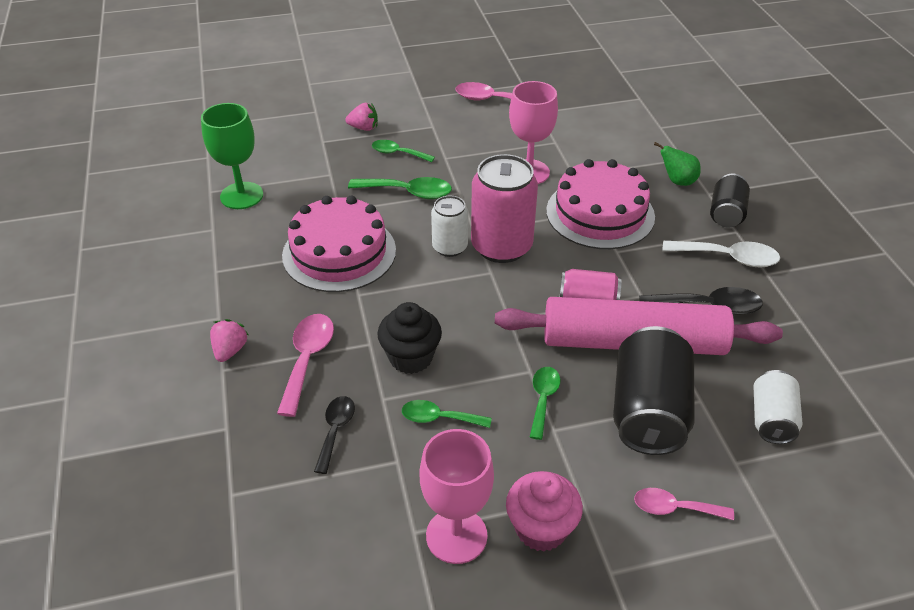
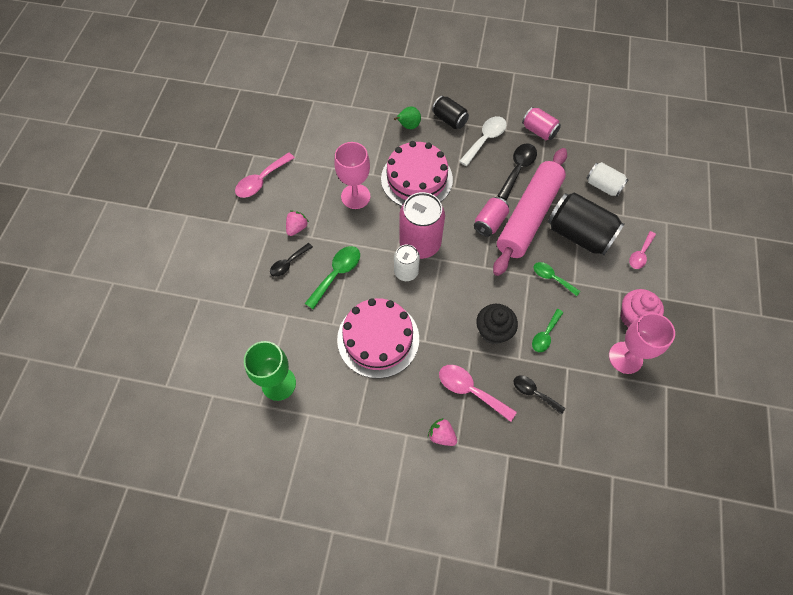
camera: 65 degrees left, 20 degrees up
pink strawberry [345,103,378,131] -> pink strawberry moved to [286,210,309,236]
green spoon [372,140,435,162] -> black spoon [270,243,313,277]
none -> pink can [522,107,561,140]

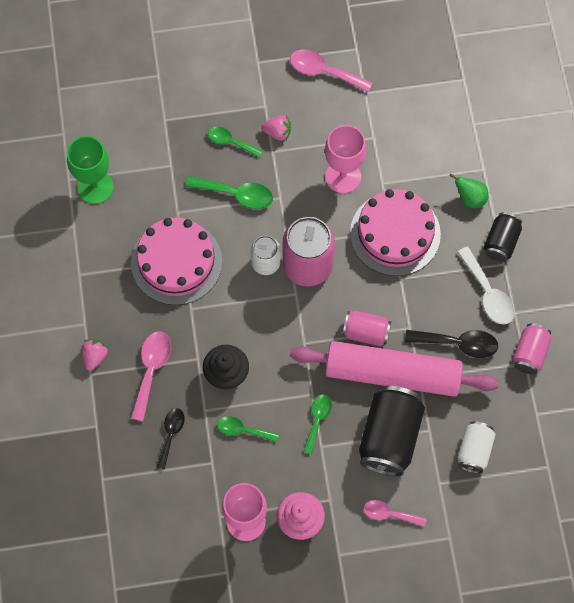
camera: 70 degrees right, 5 degrees up
black spoon [270,243,313,277] -> green spoon [208,127,263,158]
white spoon [459,116,507,166] -> white spoon turned 45 degrees clockwise [457,246,515,325]

